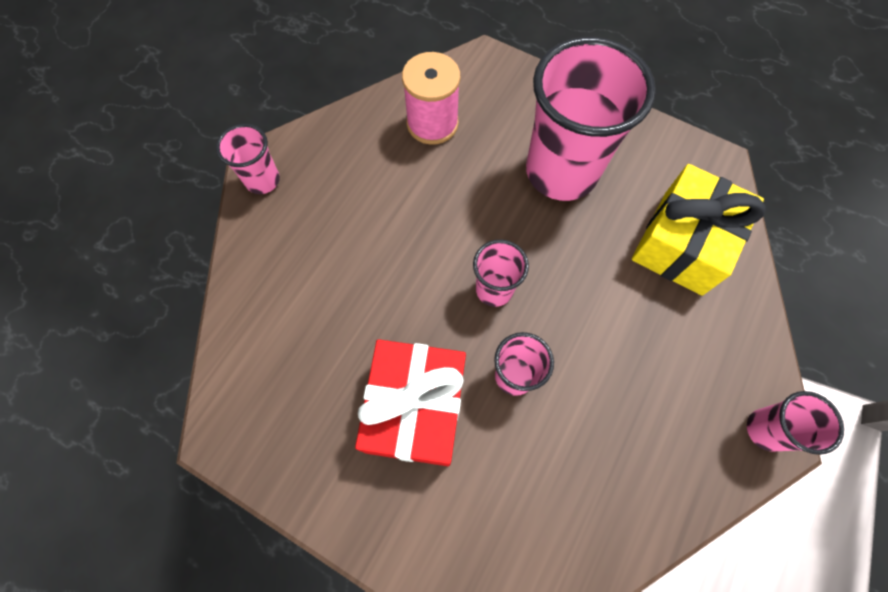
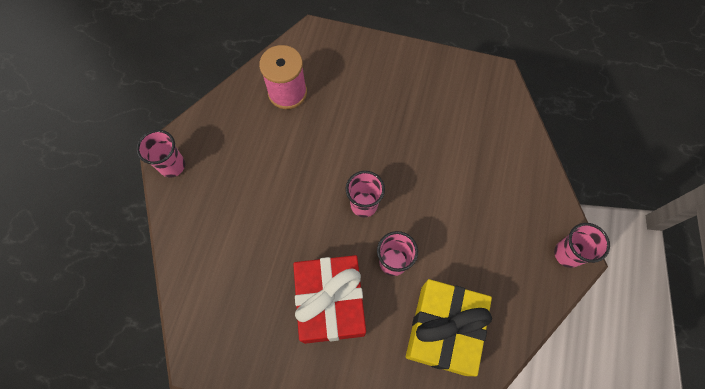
camera: 15 degrees left, 0 degrees up
pink cup [526,37,656,201] -> none
yellow gift [632,164,766,296] -> yellow gift moved to [406,279,492,376]

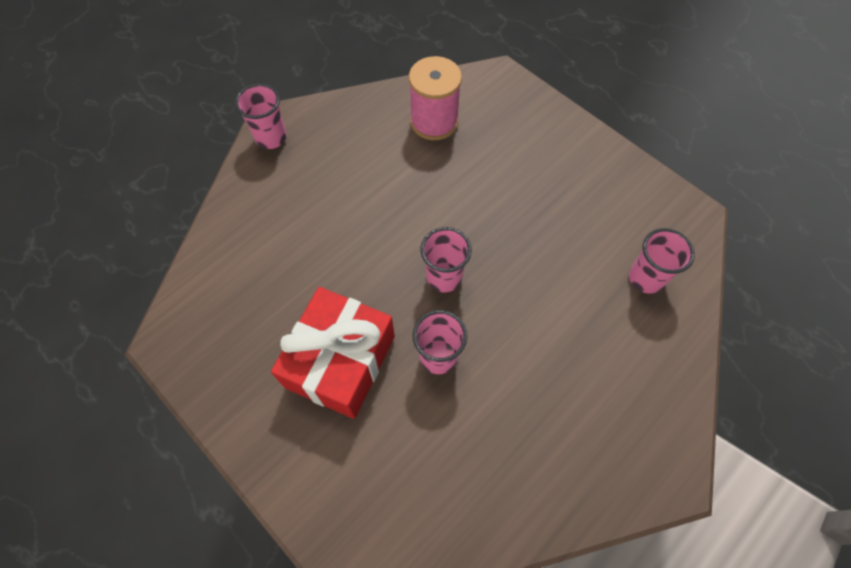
camera: 30 degrees right, 5 degrees down
yellow gift [406,279,492,376] -> none
pink cup [554,223,610,268] -> pink cup moved to [629,228,695,294]

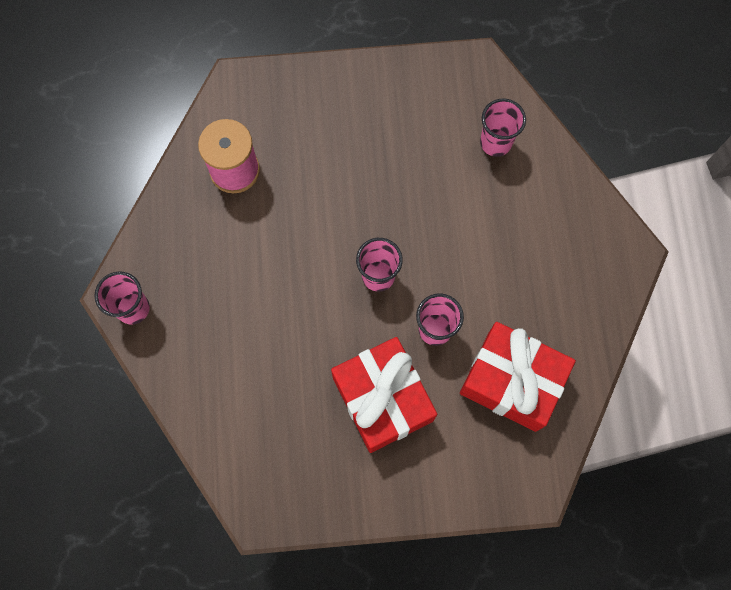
camera: 50 degrees left, 10 degrees up
none -> red gift [460,322,576,432]

